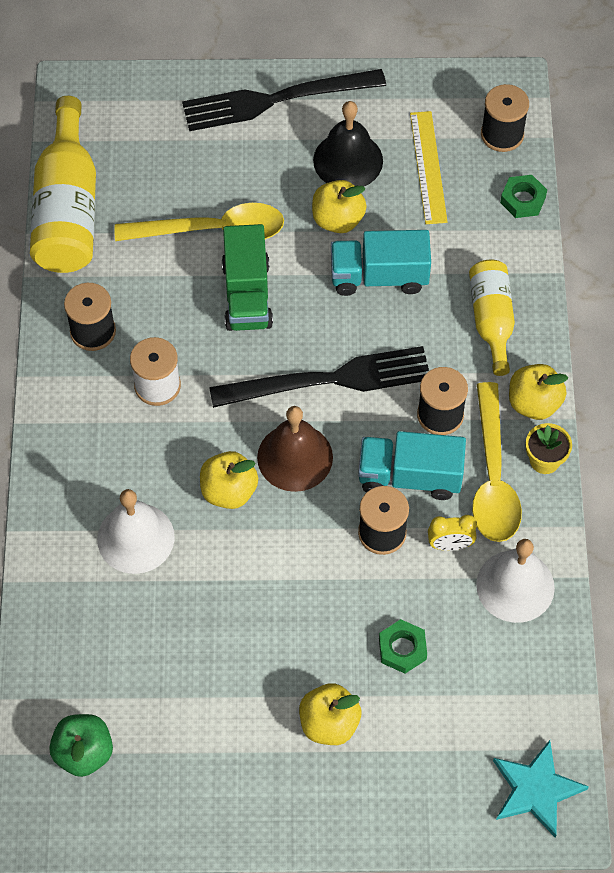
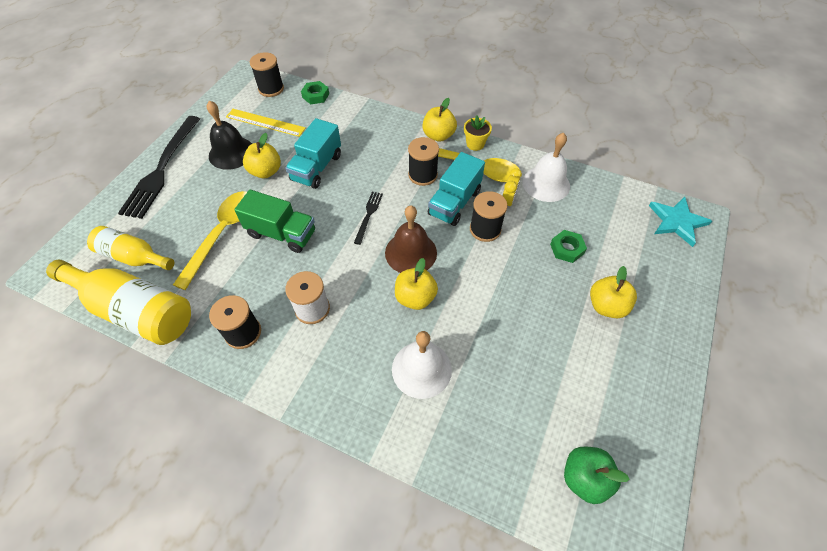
camera: 65 degrees left, 5 degrees down
black fork [209,346,429,408] -> black fork [354,192,383,245], size x0.46
yellow bottle [469,260,515,376] -> yellow bottle moved to [87,226,174,270]

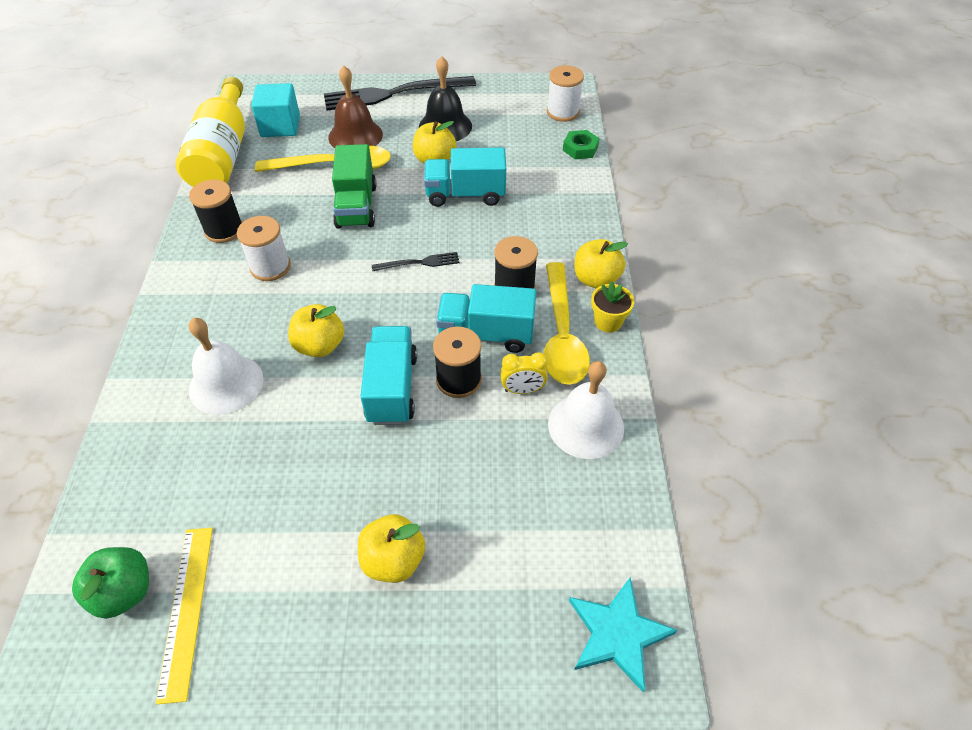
camera: 65 degrees right, 5 degrees down
yellow bottle [87,226,174,270] -> turquoise cube [251,83,300,137]
yellow ruler [226,109,306,137] -> yellow ruler moved to [156,528,213,704]
black spool [250,52,284,97] -> white spool [547,65,584,122]
brown bell [385,205,437,273] -> brown bell moved to [328,66,383,148]
green nut [550,230,587,263] -> none
none -> turquoise truck [360,326,417,425]

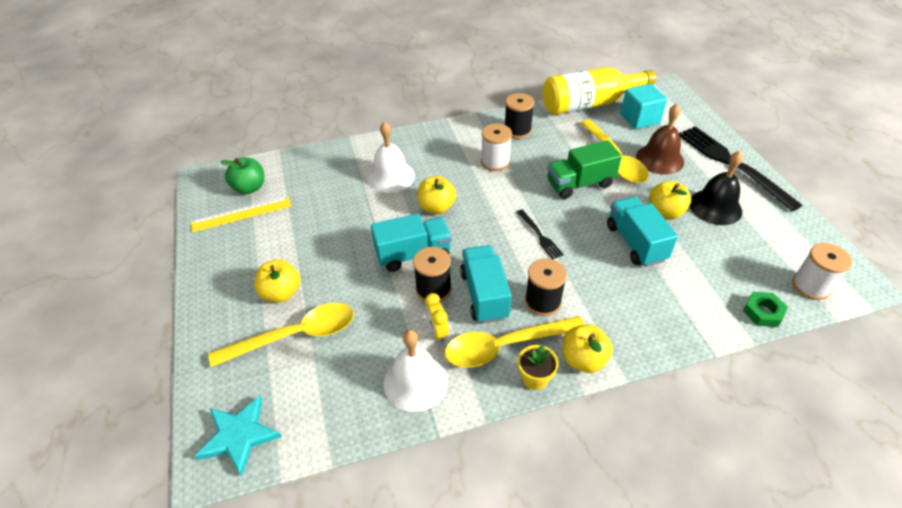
camera: 75 degrees right, 5 degrees down
none -> yellow spoon [209,303,354,367]

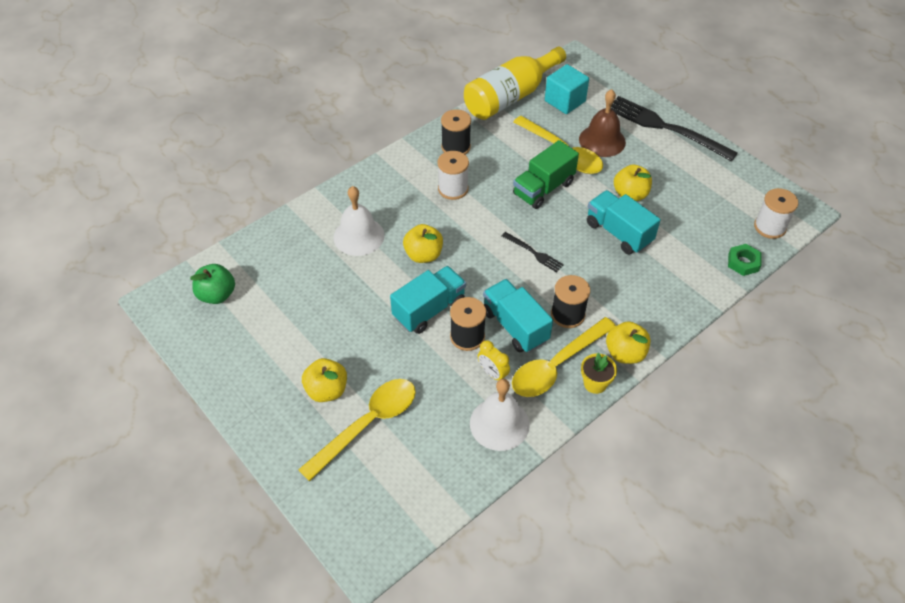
camera: 25 degrees left, 5 degrees up
yellow ruler [191,196,291,232] -> none
turquoise star [194,396,282,476] -> none
black bell [690,151,743,225] -> none

